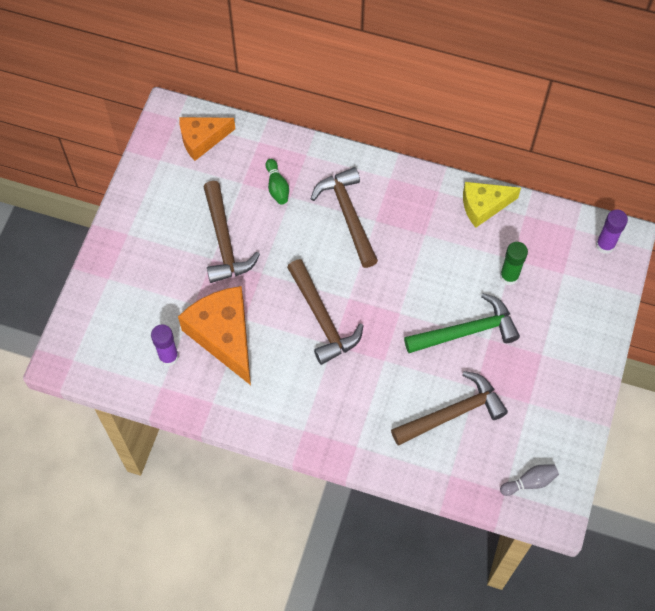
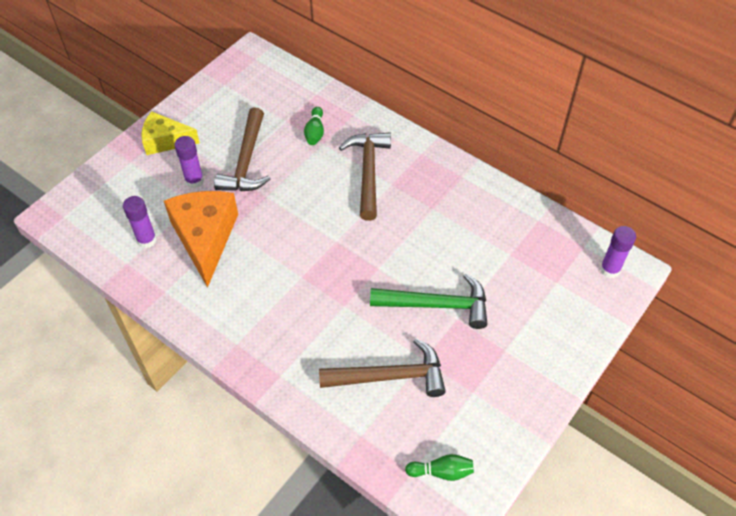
camera: 20 degrees right, 10 degrees down
orange cheese [179,117,235,161] -> none
brown hammer [287,259,364,365] -> none
yellow cheese [463,182,521,228] -> yellow cheese moved to [141,111,200,155]
green glue stick [500,242,528,285] -> none
grey bowling pin [500,465,559,496] -> green bowling pin [405,454,474,481]
none -> purple glue stick [174,136,204,188]

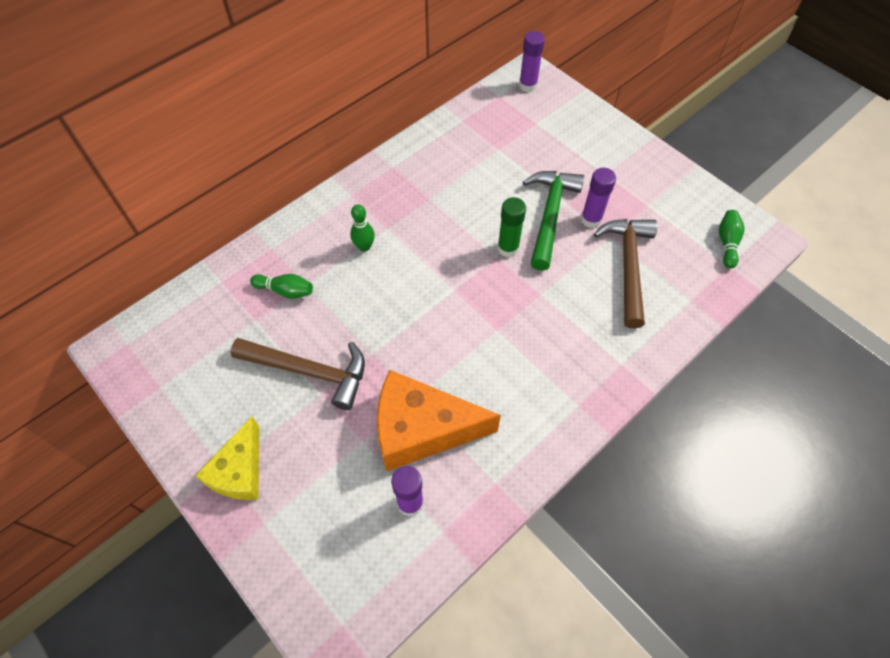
camera: 80 degrees left, 5 degrees up
purple glue stick [174,136,204,188] -> purple glue stick moved to [581,168,616,228]
brown hammer [339,132,391,221] -> green bowling pin [350,204,375,252]
none -> green glue stick [498,197,526,257]

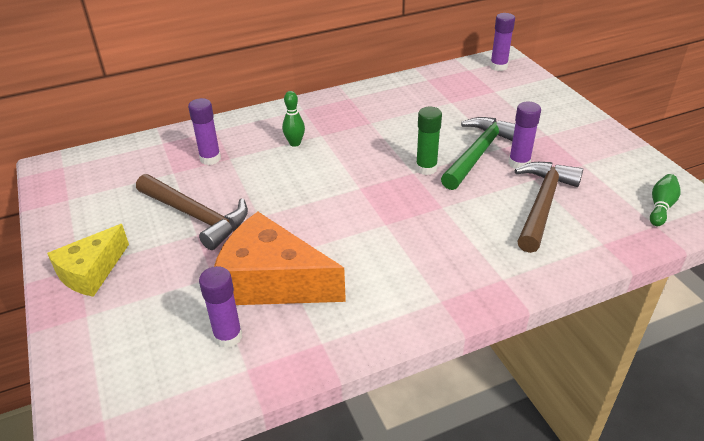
camera: 20 degrees right, 20 degrees down
green bowling pin [250,274,313,299] -> purple glue stick [188,98,221,165]

